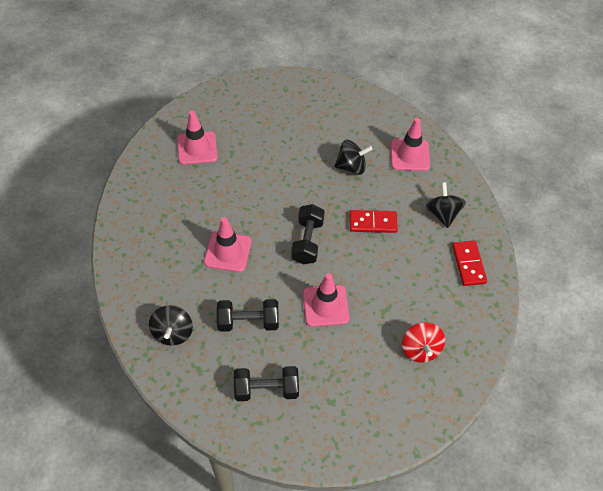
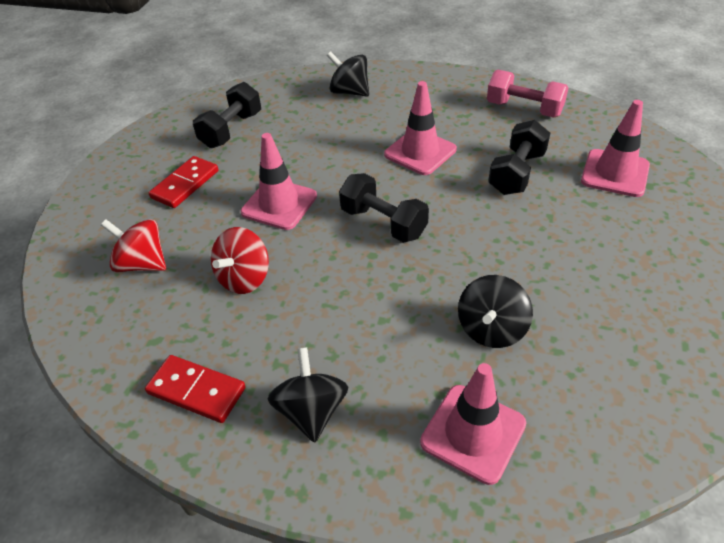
camera: 125 degrees right, 10 degrees down
black dumbbell [217,299,279,332] -> black dumbbell moved to [488,120,550,195]
red domino [349,210,398,233] -> red domino moved to [149,156,218,208]
black spinning top [426,182,466,228] -> black spinning top turned 120 degrees counterclockwise [268,347,348,443]
none -> red spinning top [211,227,269,294]
none -> pink dumbbell [487,69,569,117]

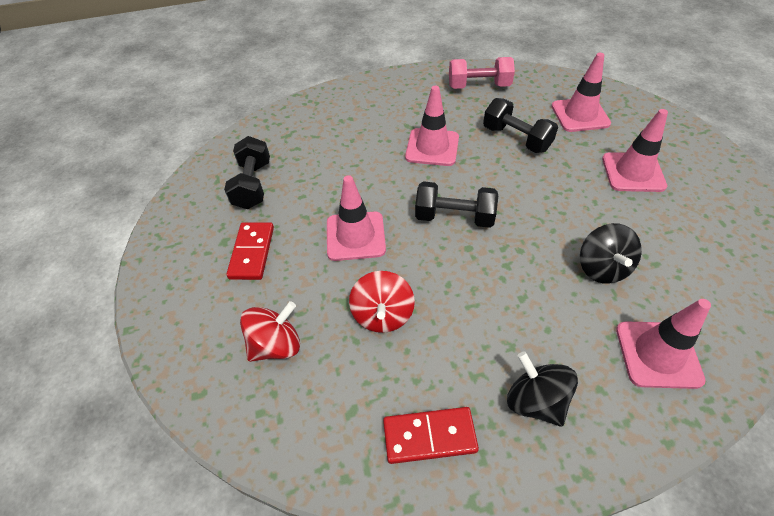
camera: 30 degrees left, 5 degrees up
red spinning top [101,219,166,272] -> red spinning top turned 150 degrees clockwise [240,301,300,362]
black spinning top [327,51,369,97] -> none
black dumbbell [488,120,550,195] -> black dumbbell turned 45 degrees counterclockwise [483,98,558,153]
none -> pink traffic cone [602,109,668,192]

